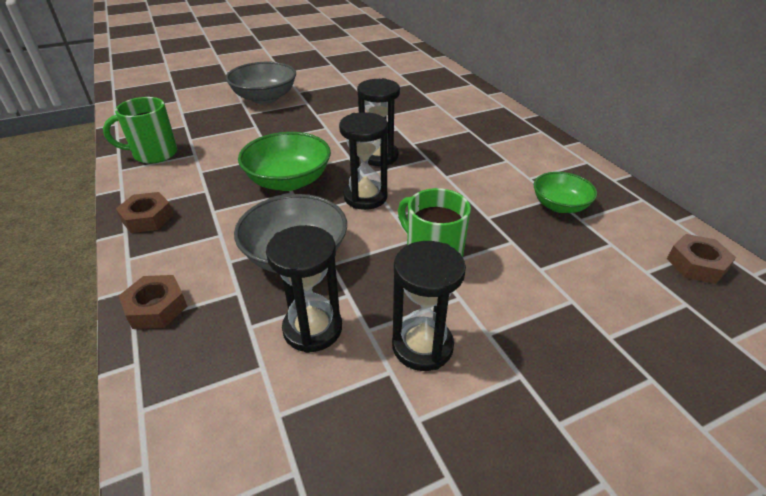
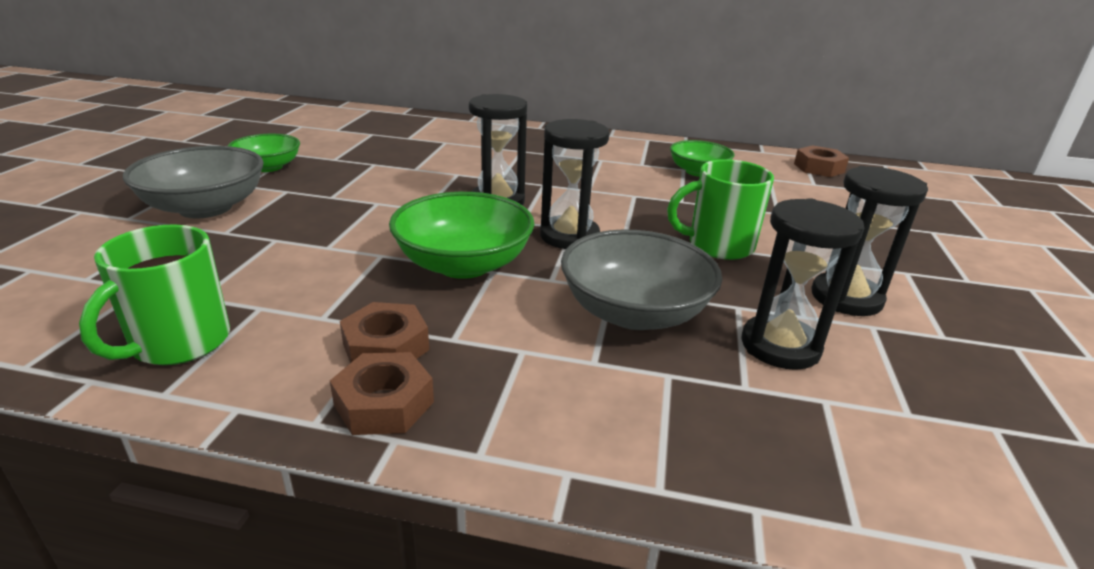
camera: 55 degrees left, 10 degrees down
brown nut [119,275,187,329] -> brown nut moved to [340,302,429,363]
none -> green bowl [228,134,300,172]

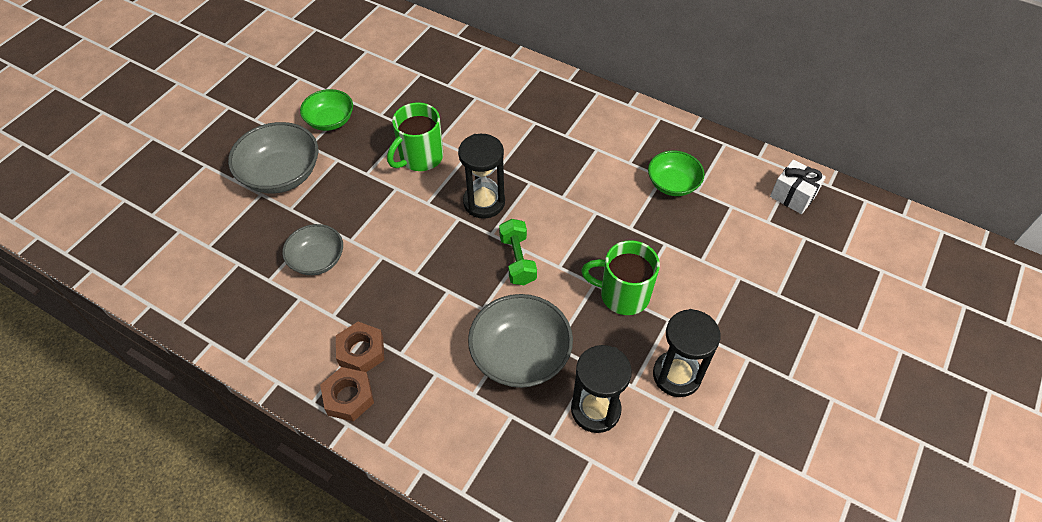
camera: 20 degrees right, 25 degrees up
green mug [79,224,230,365] -> green mug moved to [387,102,443,171]
green bowl [389,192,535,279] -> none
black hourglass [540,119,610,249] -> green dumbbell [499,219,537,285]
brown nut [794,145,849,177] -> white gift [770,159,826,214]
none -> grey bowl [282,224,343,275]

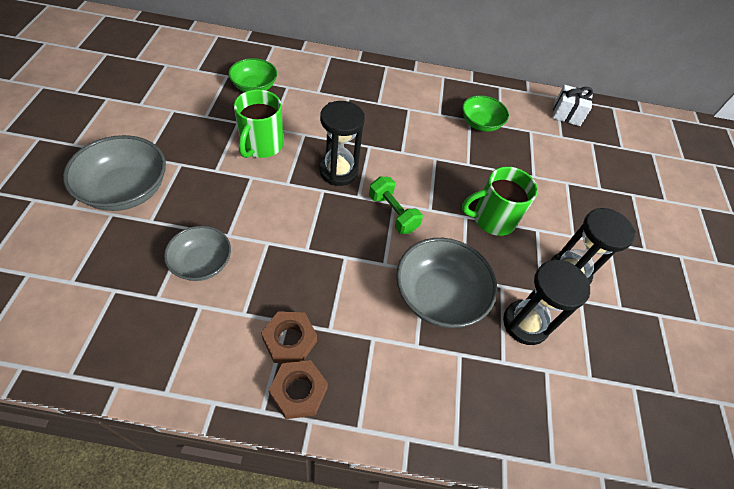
camera: 30 degrees left, 0 degrees up
green bowl [300,89,353,131] -> green bowl moved to [228,58,277,92]

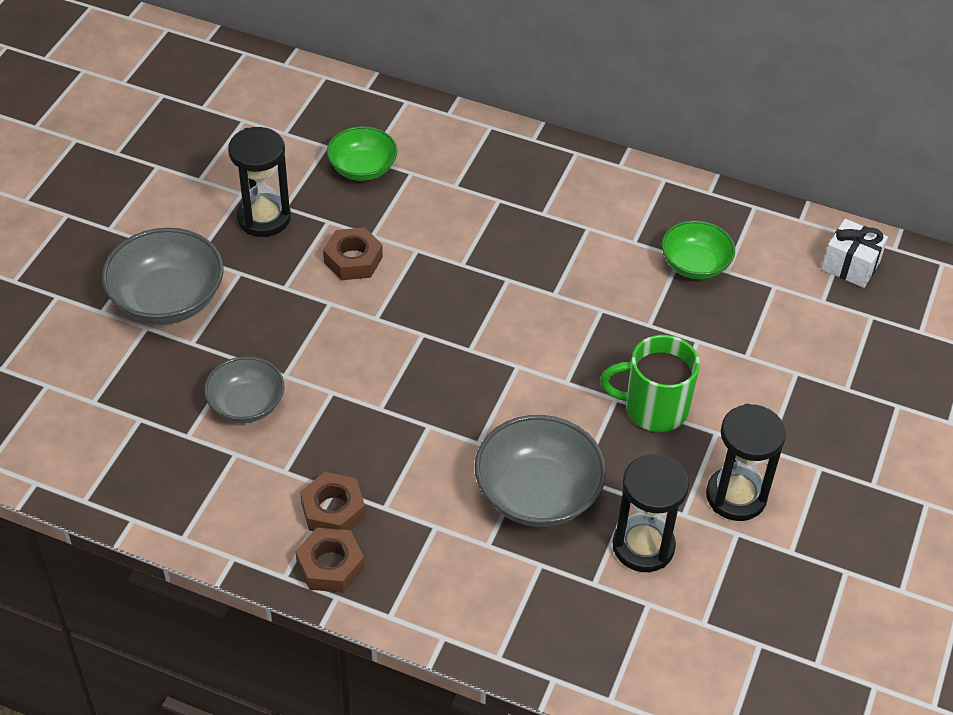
camera: 20 degrees right, 5 degrees down
green mug [234,90,283,158] -> brown nut [323,227,383,280]
black hourglass [319,101,365,186] -> black hourglass moved to [228,127,291,237]
green dumbbell [369,177,423,234] -> none

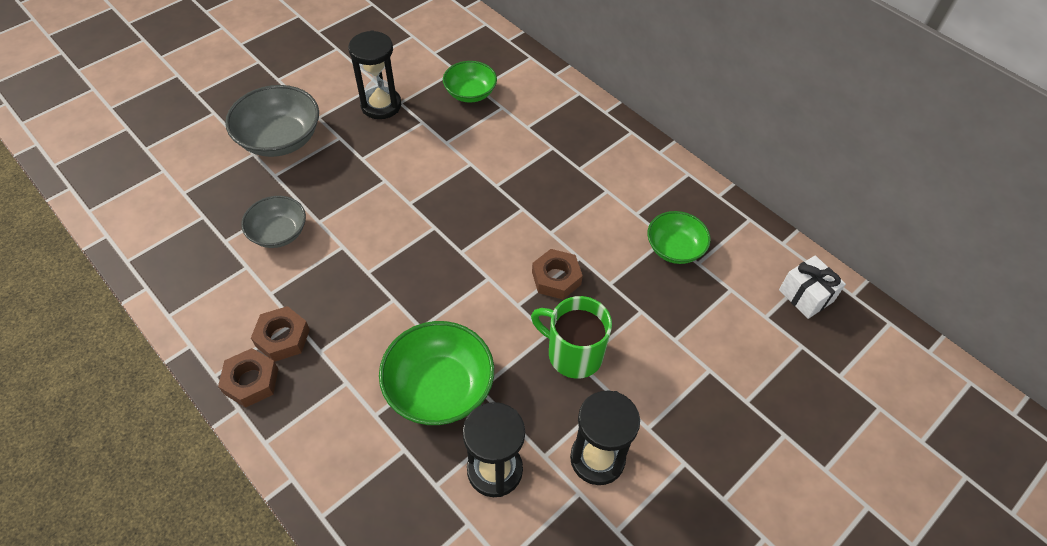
camera: 25 degrees right, 5 degrees up
brown nut [323,227,383,280] -> brown nut moved to [532,249,583,299]
grey bowl [475,415,606,527] -> green bowl [379,321,494,425]

